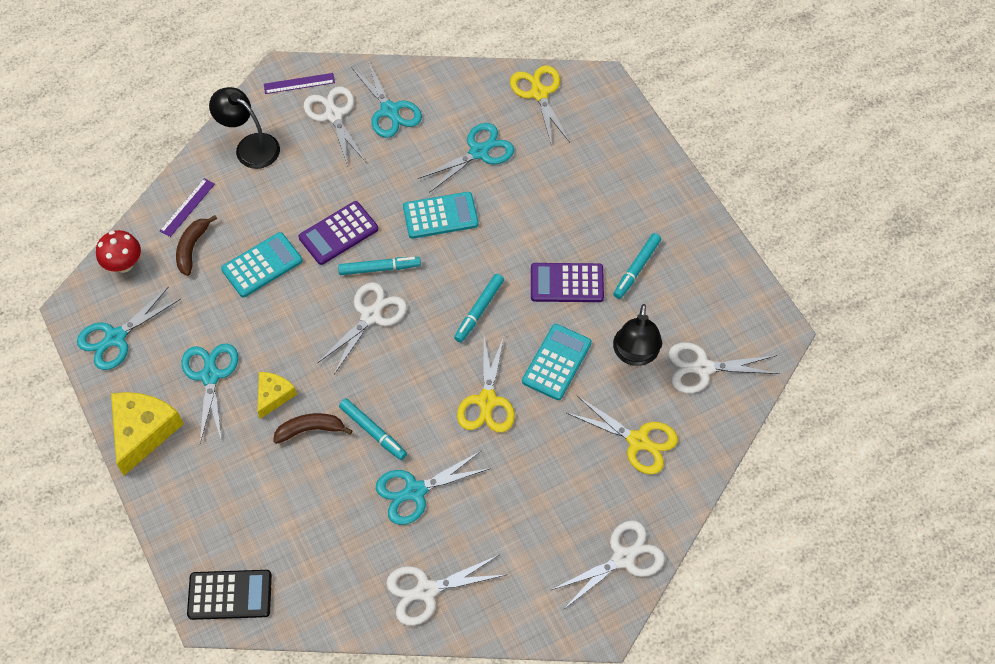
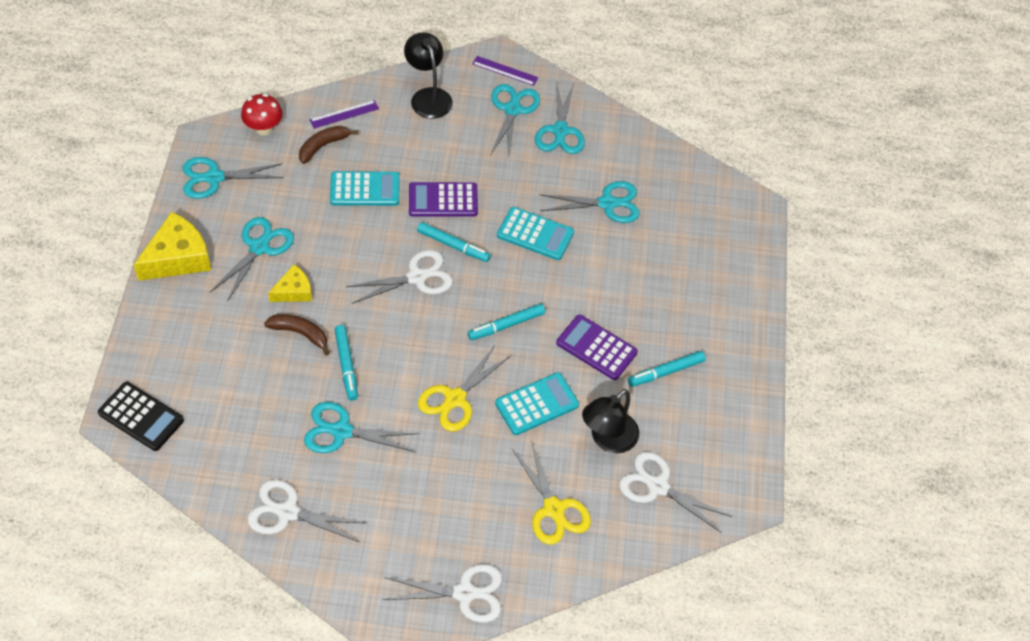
camera: 30 degrees right, 5 degrees down
white scissors [304,86,366,167] -> turquoise scissors [491,84,540,157]
yellow scissors [510,65,570,146] -> none

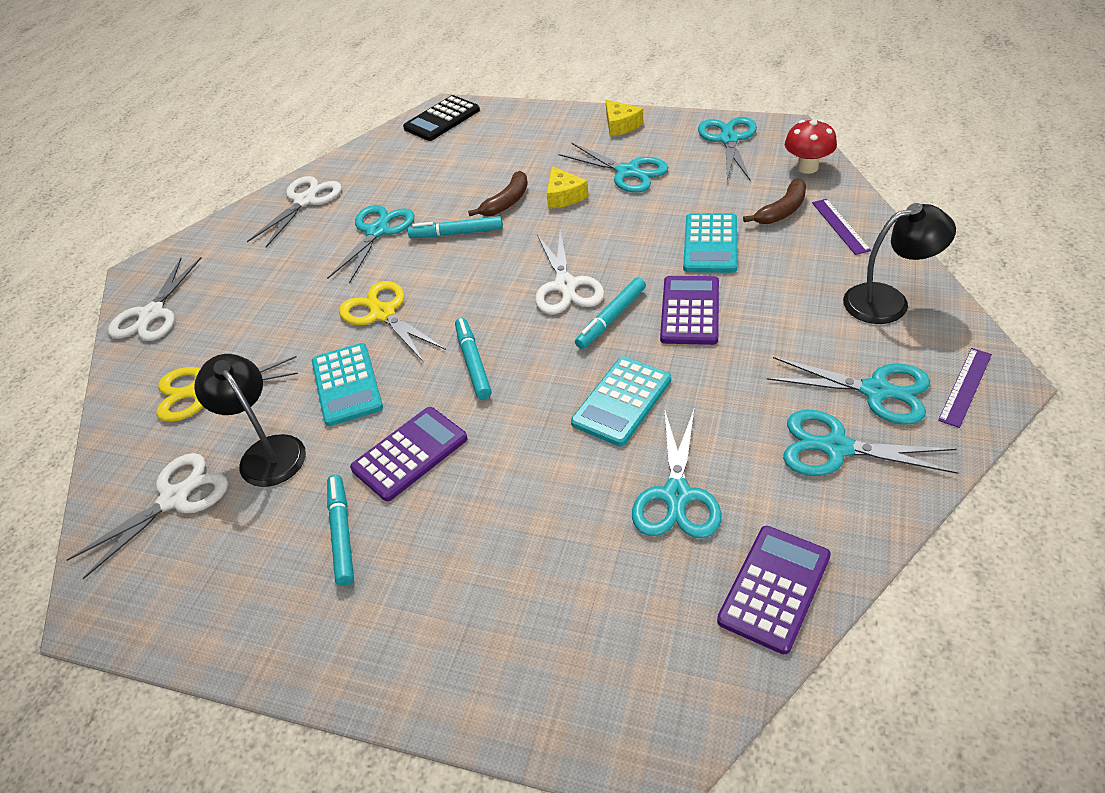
camera: 110 degrees right, 10 degrees down
yellow cheese [133,212,211,281] -> yellow cheese [606,99,643,137], size x0.58
brown banana [299,126,358,164] -> brown banana turned 75 degrees clockwise [743,179,806,224]
none -> purple calculator [717,526,831,654]

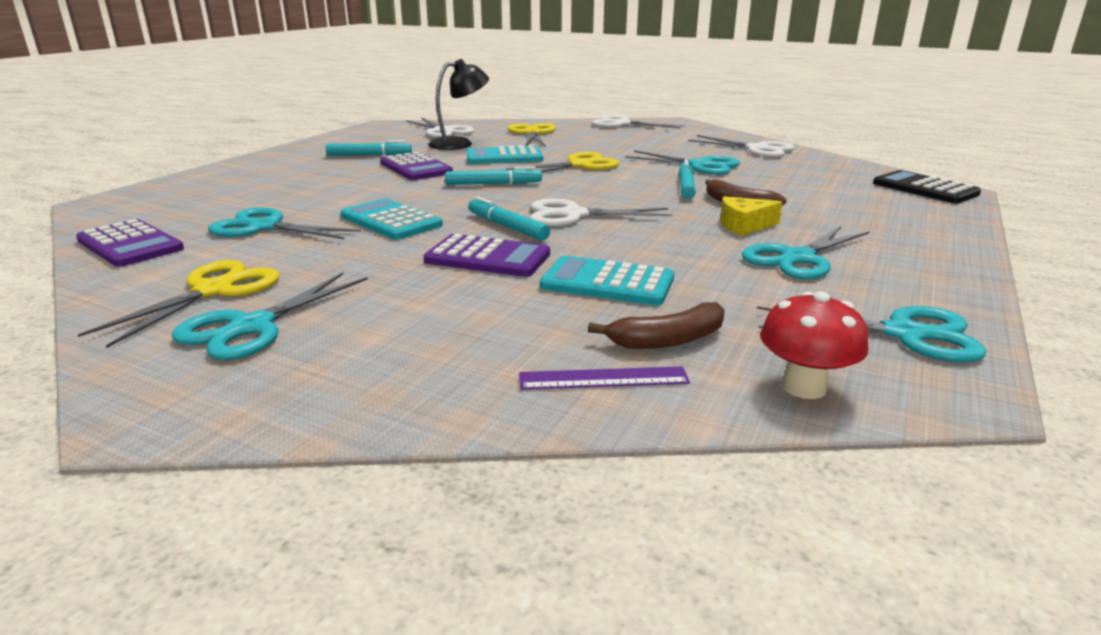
camera: 95 degrees right, 20 degrees down
yellow cheese [606,99,643,137] -> none
brown banana [743,179,806,224] -> brown banana turned 75 degrees counterclockwise [588,302,725,349]
turquoise scissors [783,410,959,476] -> yellow scissors [78,260,280,348]
black lamp [843,203,956,324] -> none
purple ruler [938,348,992,428] -> none

